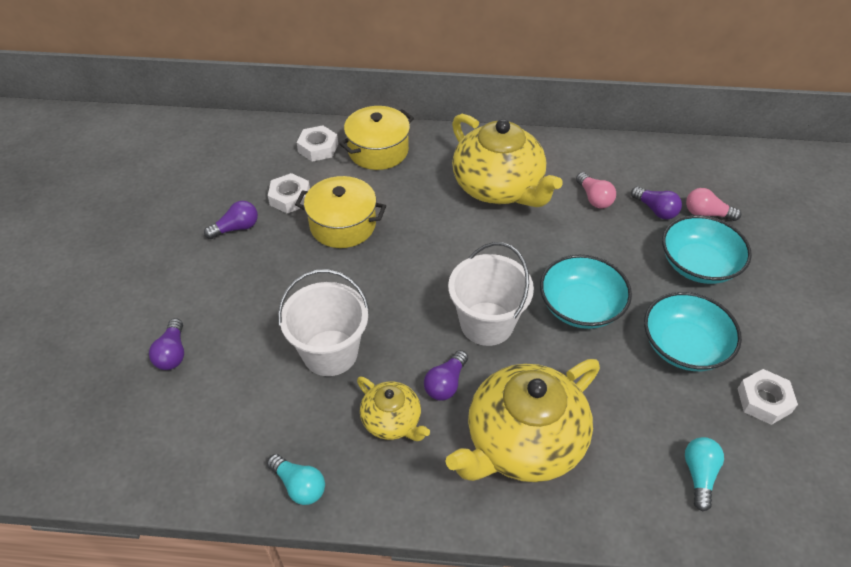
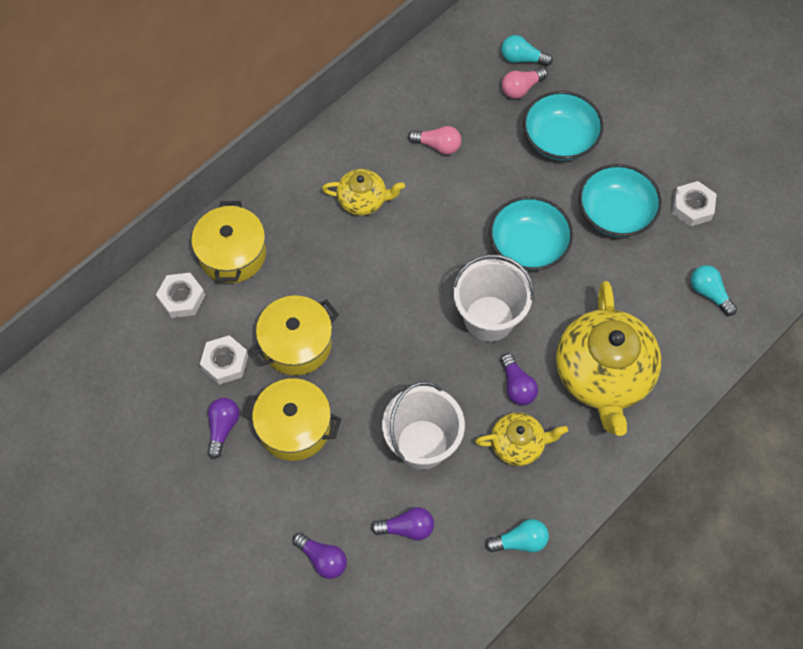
camera: 50 degrees left, 15 degrees up
yellow teapot [452,114,562,207] -> yellow teapot [322,169,405,216], size x0.51
purple light bulb [631,186,682,219] -> purple light bulb moved to [371,507,434,540]
none -> yellow pot [243,378,341,461]
none -> turquoise light bulb [501,35,553,66]

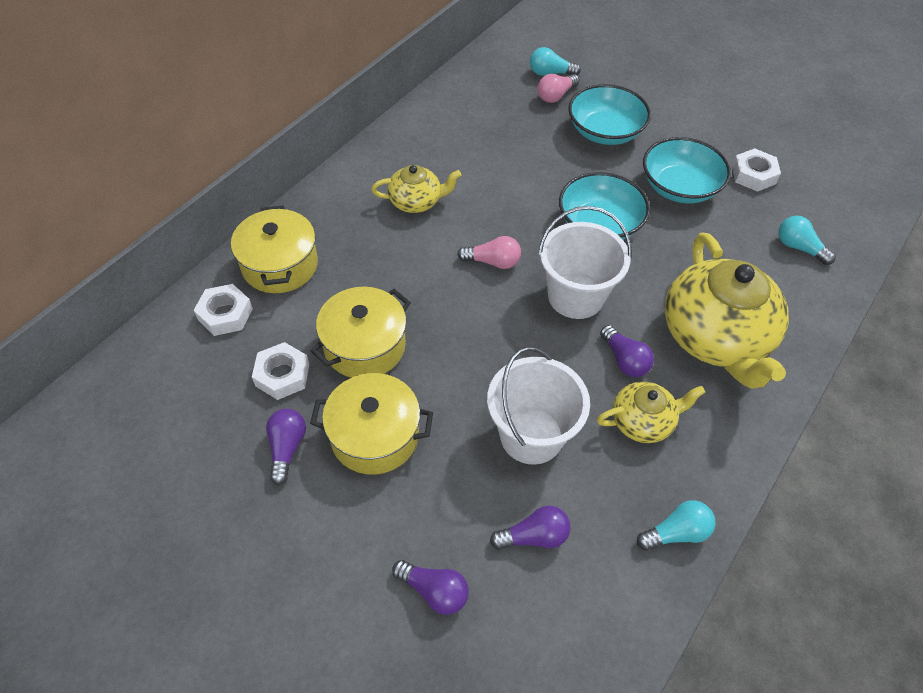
camera: 10 degrees left, 10 degrees down
pink light bulb [408,126,461,155] -> pink light bulb moved to [457,236,521,269]

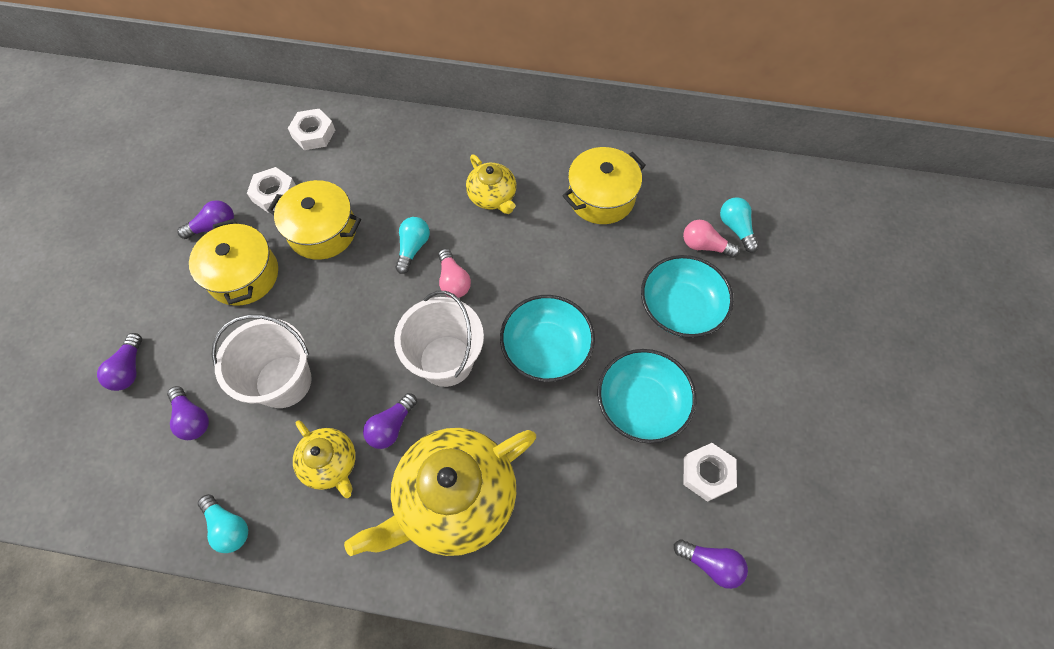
camera: 65 degrees right, 10 degrees up
yellow pot [231,205,318,293] -> yellow pot moved to [562,147,646,224]
turquoise light bulb [778,216,836,265] -> turquoise light bulb moved to [395,217,430,274]
none -> purple light bulb [674,539,748,589]

